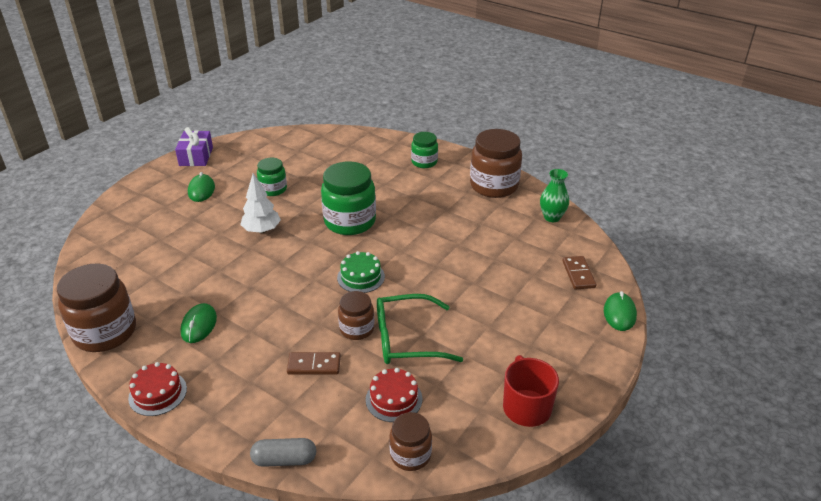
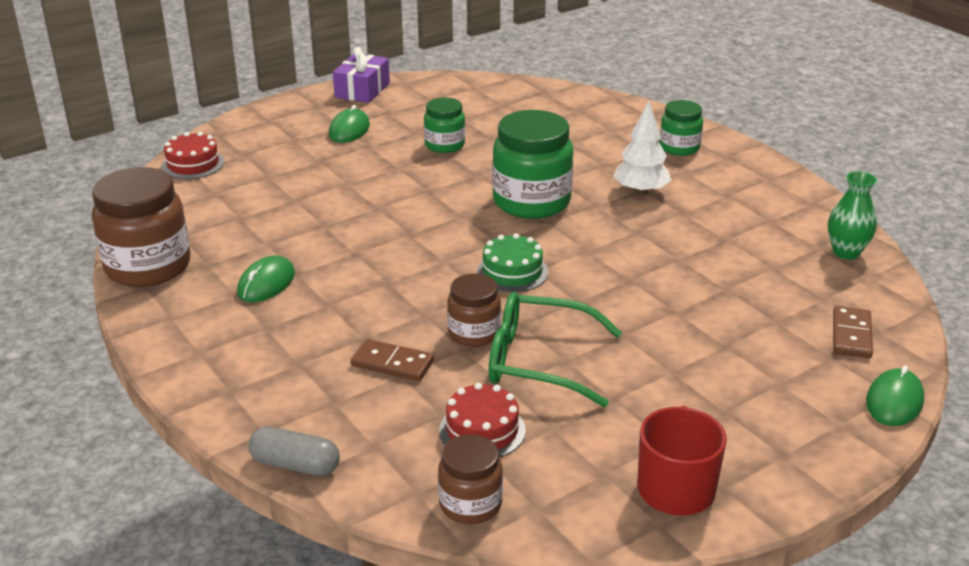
camera: 20 degrees right, 5 degrees down
red cake [128,362,187,416] -> red cake moved to [162,132,224,179]
white tree [240,173,281,233] -> white tree moved to [613,101,671,195]
brown jar [470,129,522,198] -> none

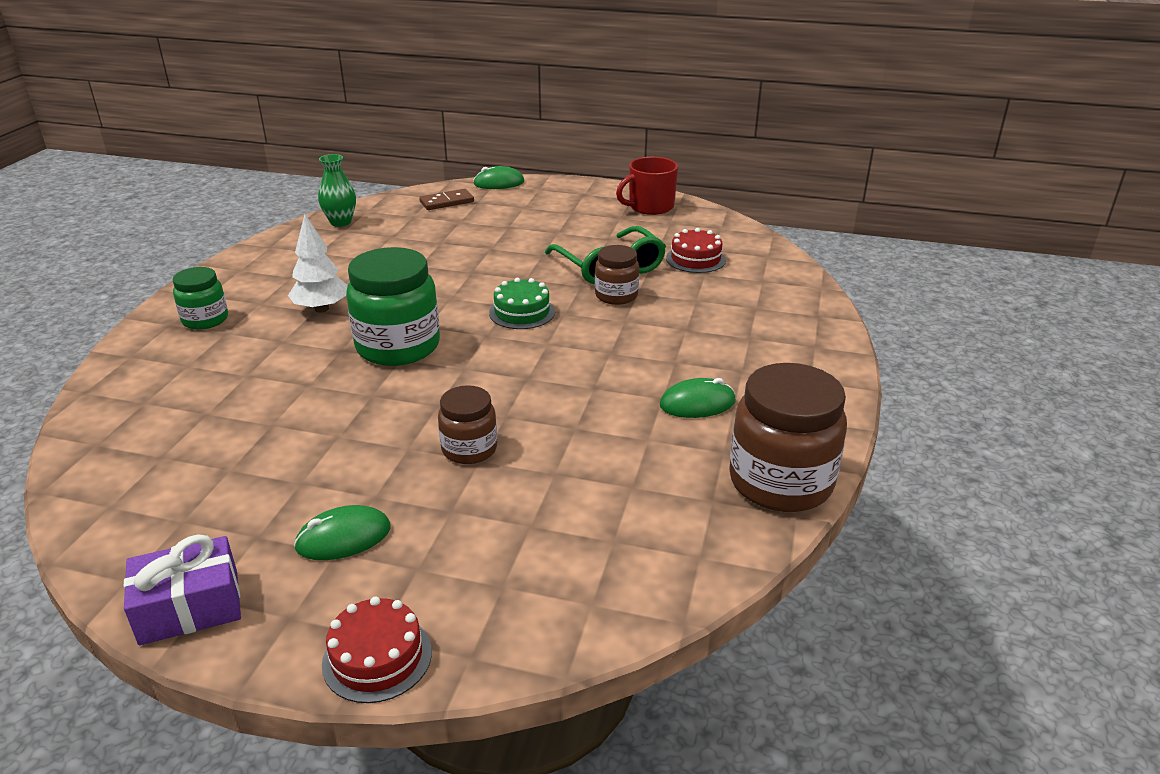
camera: 130 degrees left, 0 degrees up
red cake [162,132,224,179] -> red cake moved to [322,596,432,703]
grey capsule [249,426,340,476] -> none
brown domino [351,339,434,381] -> none
green jar [424,97,465,153] -> none
brown jar [438,434,503,524] -> brown jar moved to [438,385,497,464]

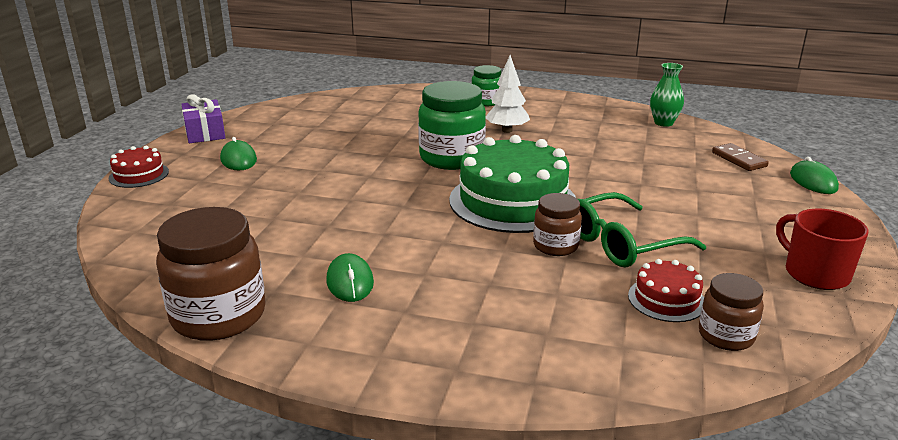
camera: 90 degrees right, 5 degrees down
brown jar [438,385,497,464] -> brown jar moved to [699,273,764,351]
green cake [489,278,555,329] -> green cake [449,135,576,233], size x2.10

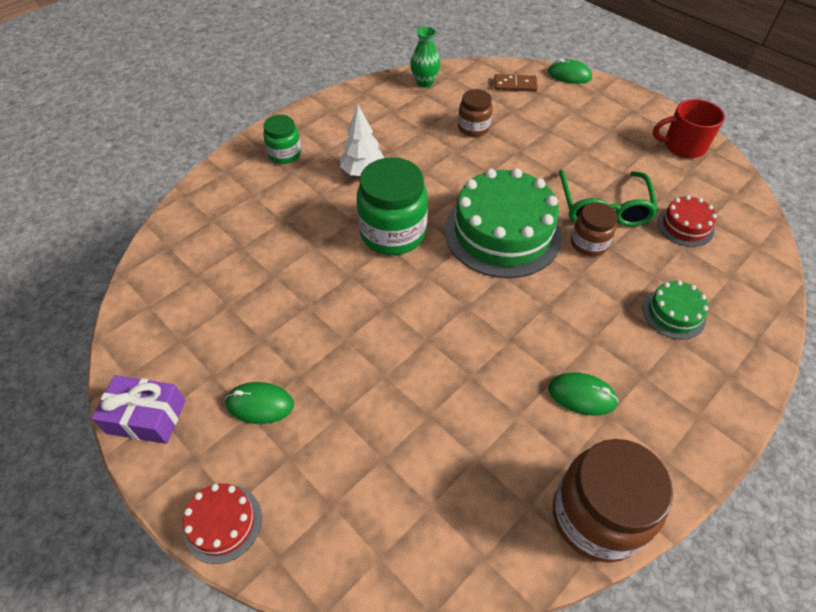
camera: 60 degrees left, 25 degrees up
brown jar [699,273,764,351] -> brown jar moved to [458,89,493,137]
none -> green cake [643,280,708,340]

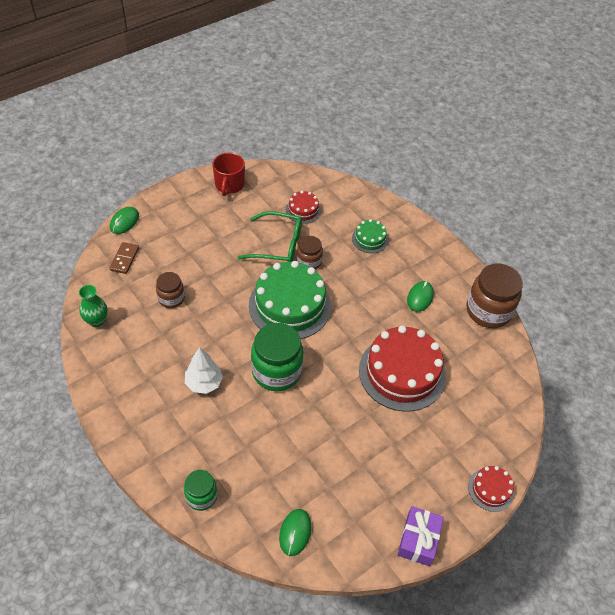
camera: 85 degrees left, 0 degrees up
green mouse [225,382,294,424] -> green mouse moved to [279,509,311,556]
green jar [263,115,301,164] -> green jar moved to [184,470,217,511]
none -> red cake [359,326,446,412]

